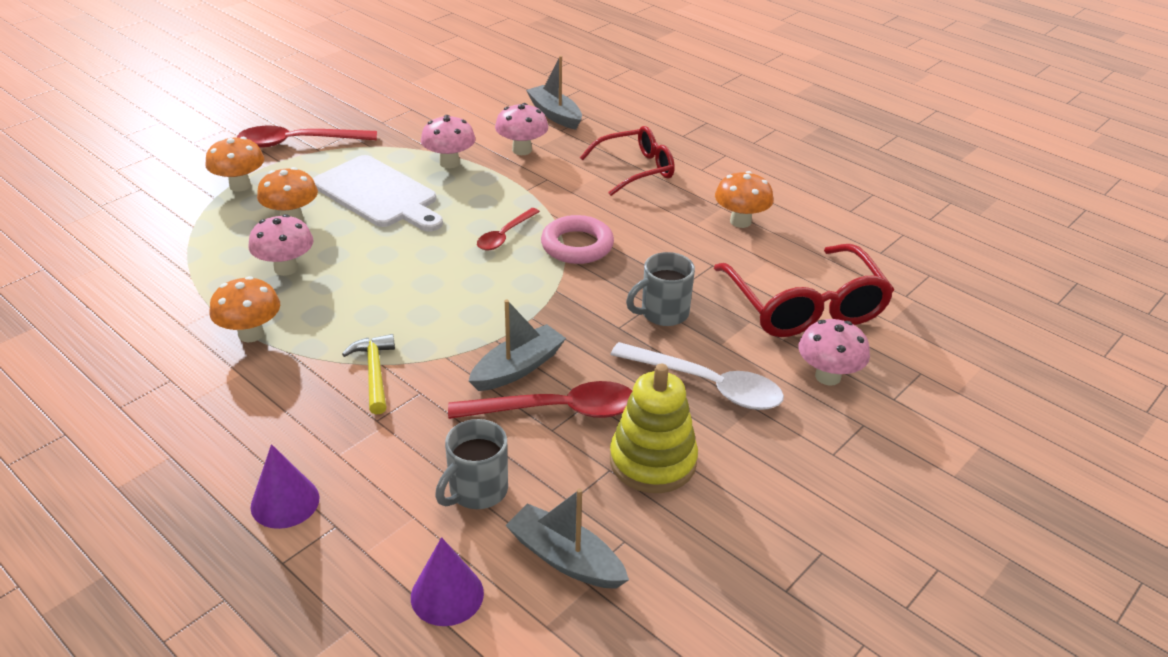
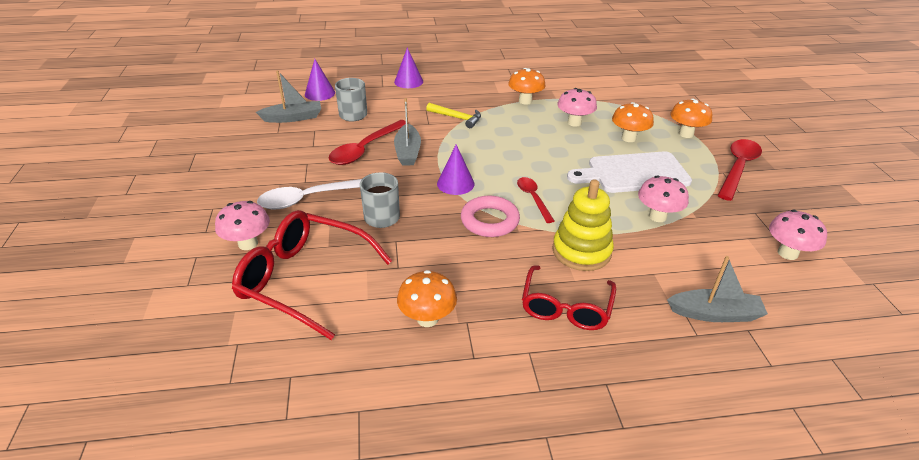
camera: 130 degrees right, 0 degrees up
pink mushroom [495,103,548,155] -> pink mushroom moved to [769,210,827,260]
yellow stacking toy [610,364,698,493] -> yellow stacking toy moved to [553,179,614,271]
none -> purple cone [437,144,475,195]

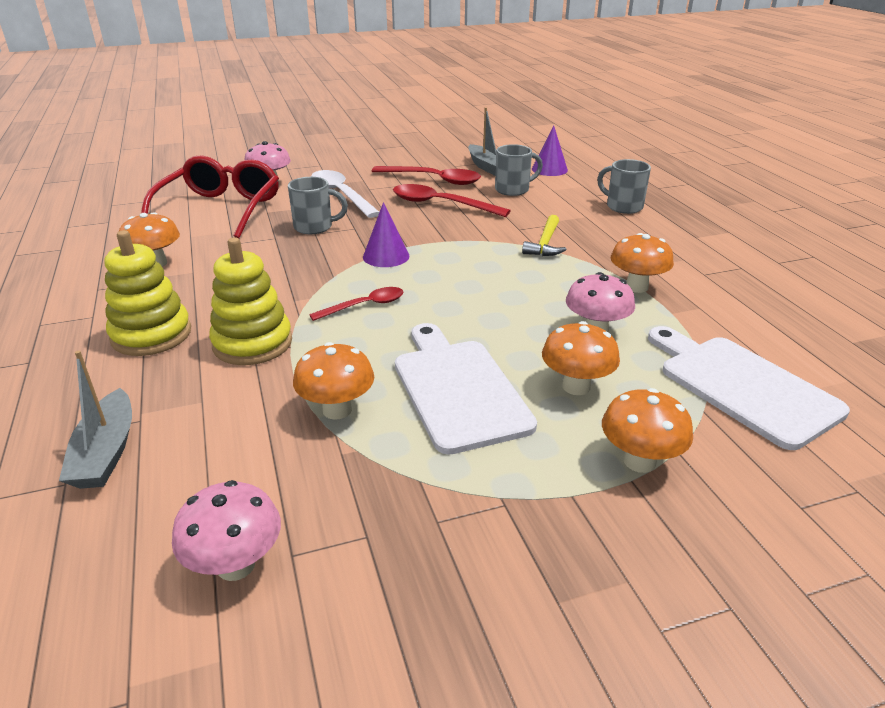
camera: 80 degrees right, 5 degrees down
purple cone [394,48,423,88] -> grey mug [598,159,651,214]
grey boat [394,98,421,166] -> none
pink ring [461,196,520,237] -> none
red glasses [522,265,616,330] -> yellow stacking toy [104,230,191,356]
pink mushroom [638,175,689,222] -> orange mushroom [293,342,374,420]
red spoon [717,139,762,201] -> red spoon moved to [372,166,481,185]
none -> white cutting board [648,326,850,450]

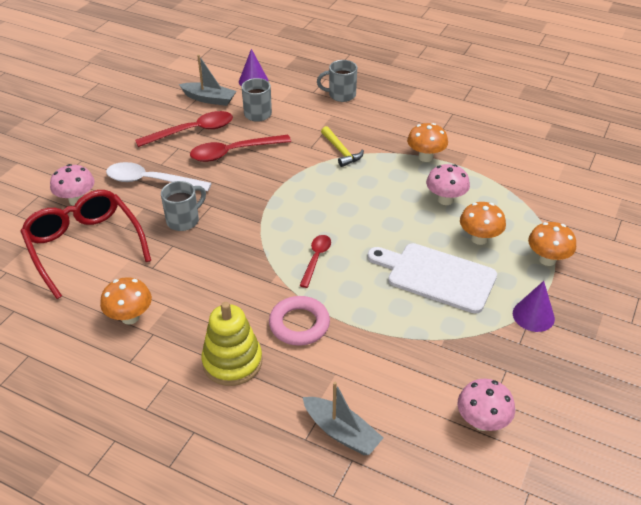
camera: 45 degrees left, 10 degrees up
yellow stacking toy [209,237,292,365] -> pink ring [269,296,330,346]
orange mushroom [293,342,374,420] -> none
purple cone [363,202,410,267] -> purple cone moved to [513,281,555,332]
white cutting board [648,326,850,450] -> none

